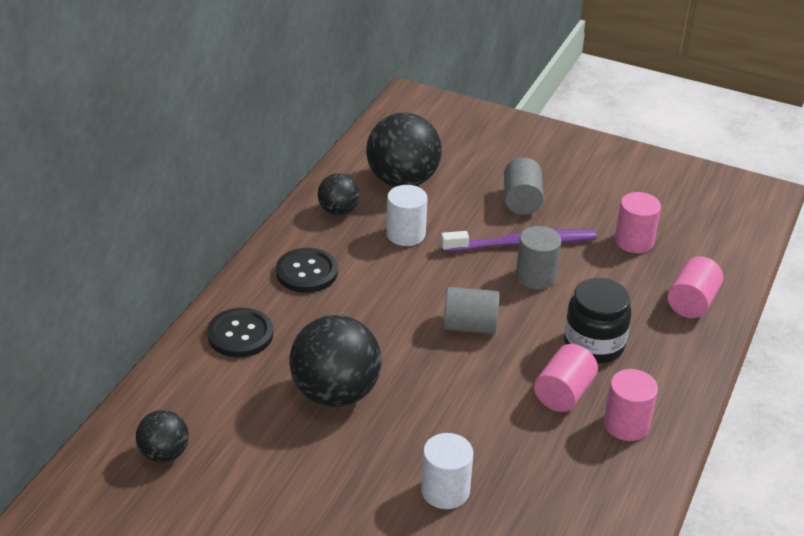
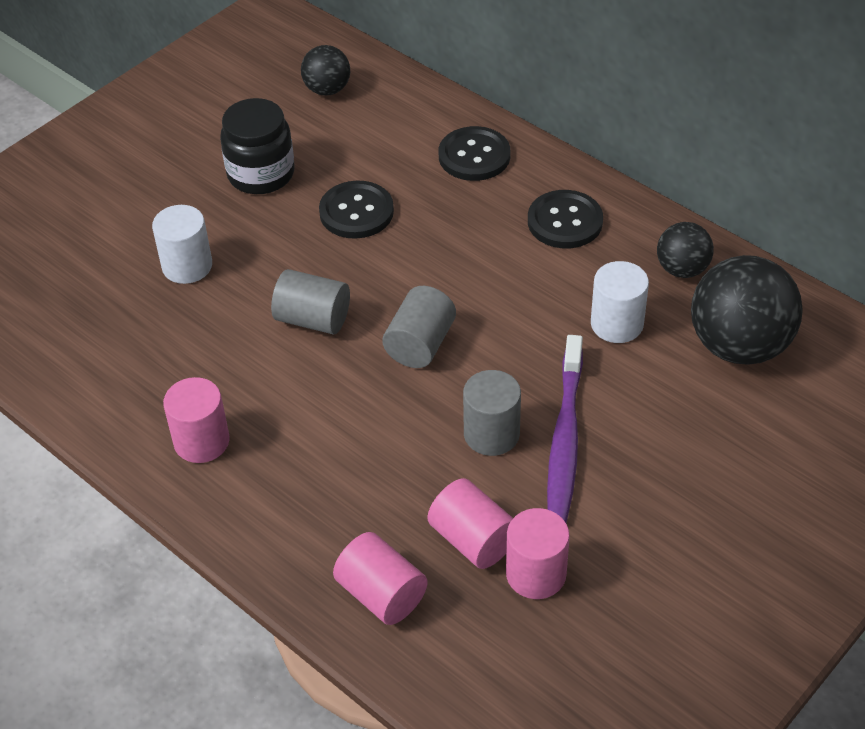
camera: 110 degrees right, 10 degrees up
black ball [289,315,381,407] -> black button [319,181,394,239]
grey cylinder [504,158,544,215] -> grey cylinder moved to [271,269,350,335]
pink cylinder [534,344,598,412] -> pink cylinder moved to [428,478,513,569]
black jar [564,278,631,364] -> black jar moved to [220,98,294,194]

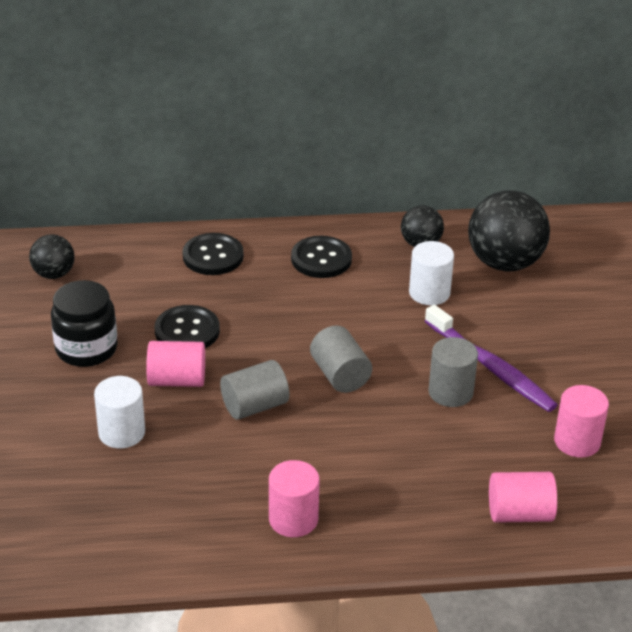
camera: 50 degrees left, 10 degrees down
pink cylinder [428,478,513,569] -> pink cylinder moved to [146,341,205,387]

